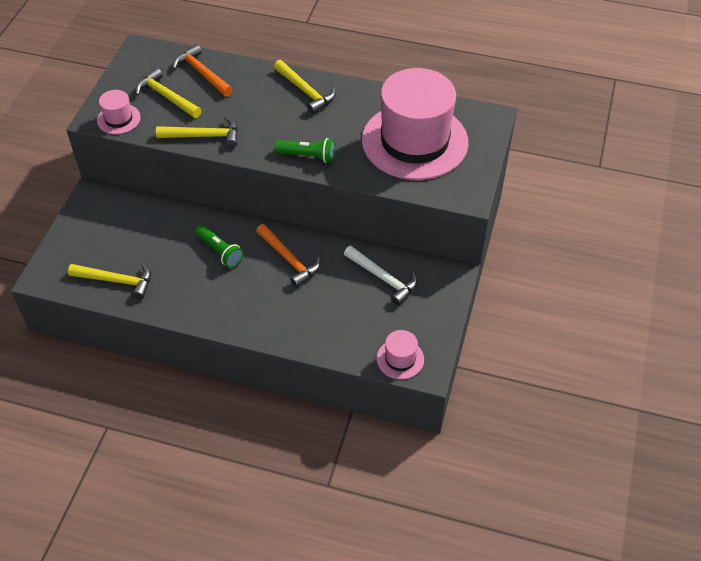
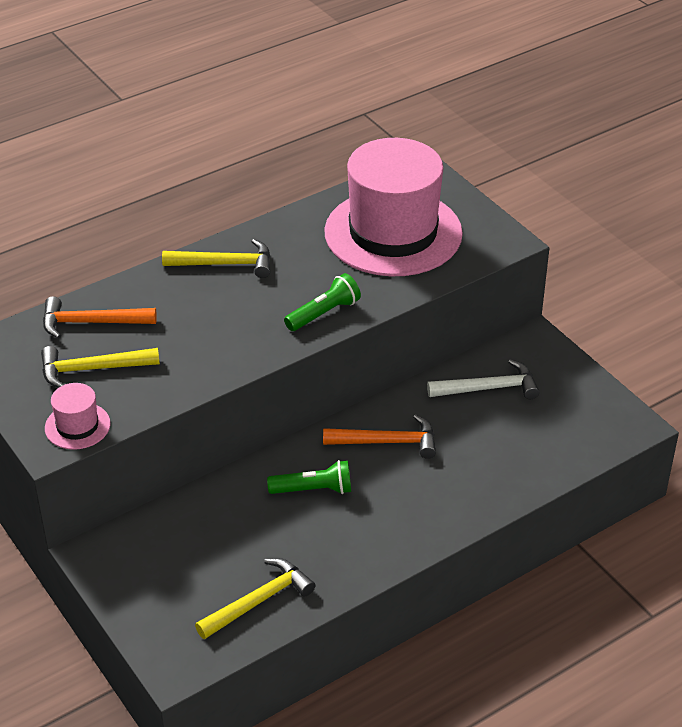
camera: 50 degrees left, 10 degrees down
yellow hammer [156,116,238,148] -> none
pink hat [377,330,424,379] -> none

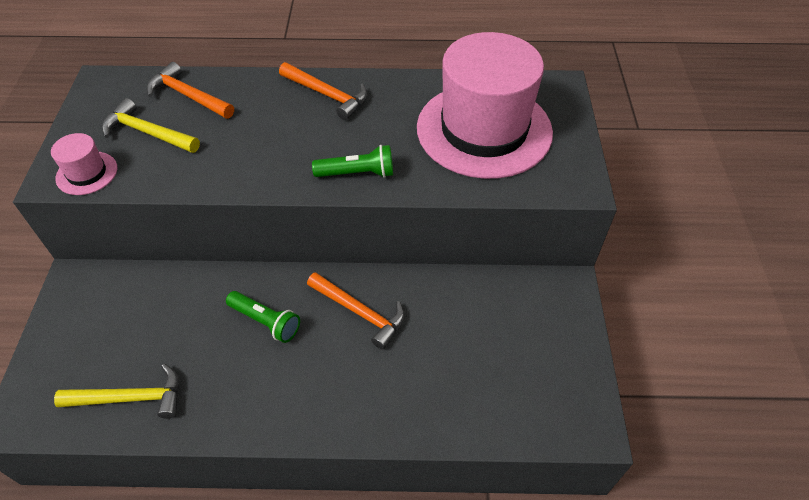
camera: 35 degrees right, 10 degrees up
yellow hammer [162,239,271,278] -> orange hammer [279,62,367,120]
white hammer [427,359,540,399] -> none

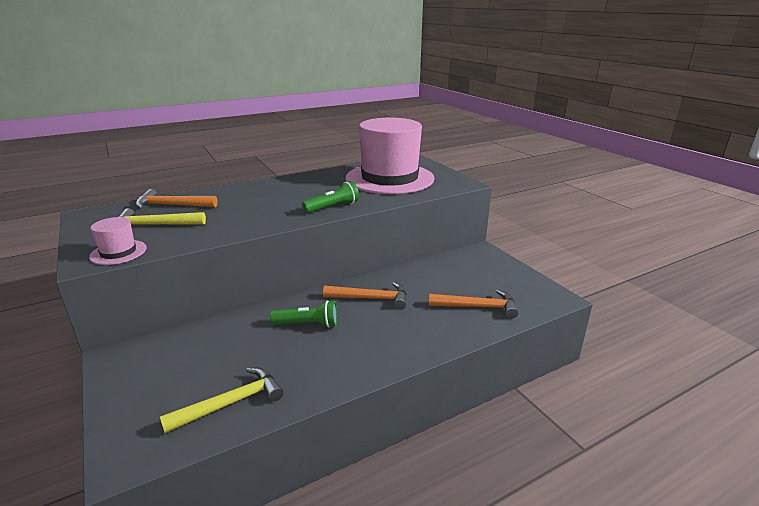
camera: 30 degrees left, 25 degrees down
orange hammer [279,62,367,120] -> orange hammer moved to [429,290,518,319]

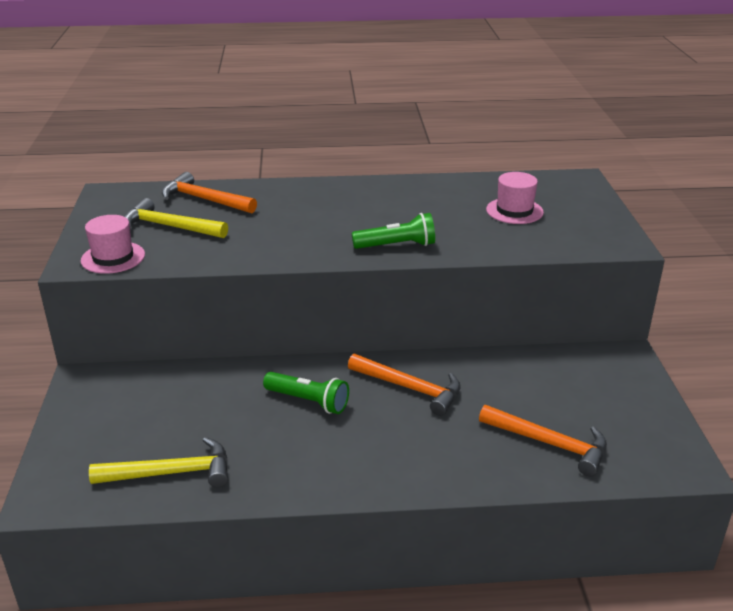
camera: 25 degrees right, 5 degrees up
pink hat [346,118,435,194] -> pink hat [486,172,544,224], size x0.41

